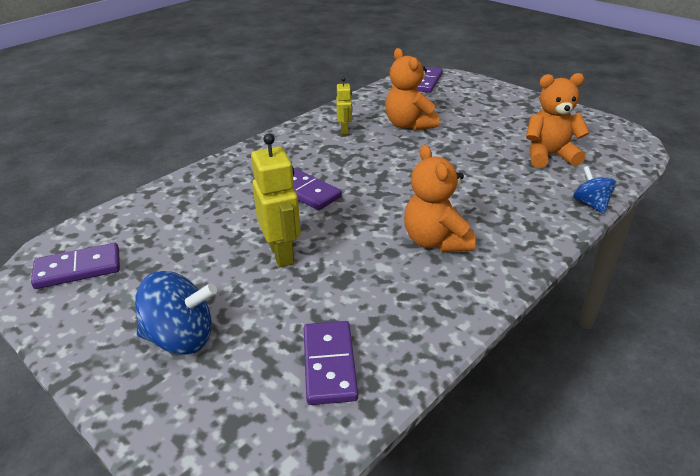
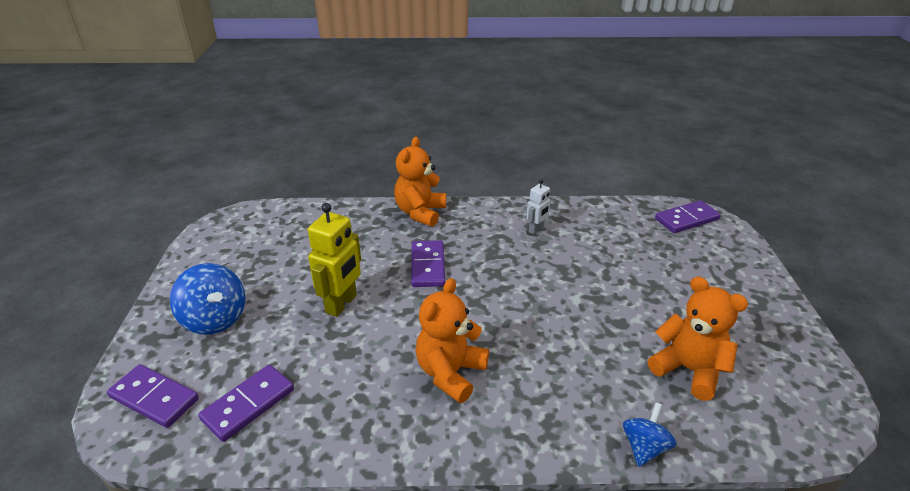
camera: 45 degrees right, 0 degrees up
purple domino [31,243,120,289] -> purple domino moved to [107,364,199,428]
yellow robot [336,77,352,135] -> white robot [526,179,551,235]
orange teddy bear [385,48,439,131] -> orange teddy bear moved to [394,137,446,227]

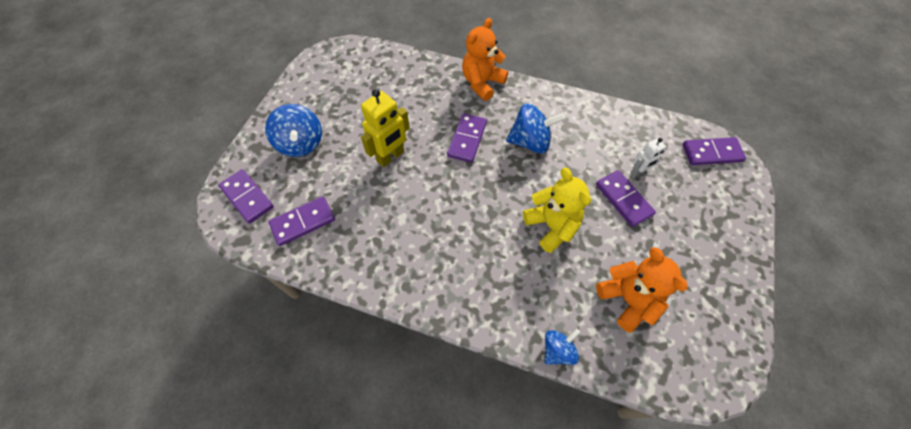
camera: 20 degrees right, 25 degrees up
orange teddy bear [415,278,489,403] -> none
white robot [526,179,551,235] -> white robot moved to [630,138,666,177]
none -> blue spinning top [506,103,565,154]
none -> yellow teddy bear [523,168,591,253]
none -> purple domino [596,170,656,227]

